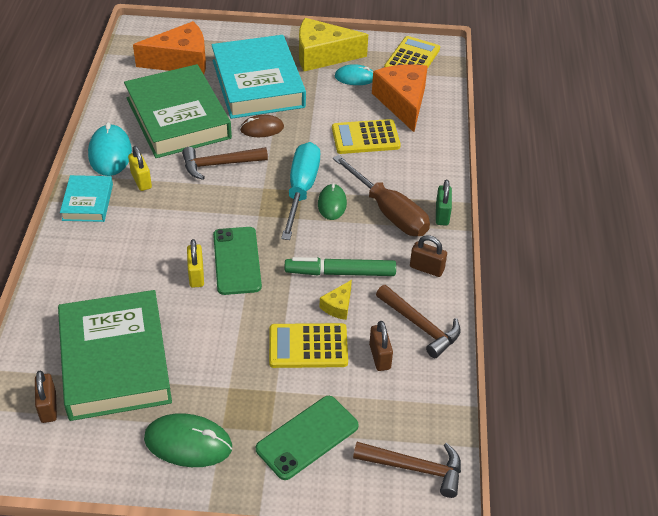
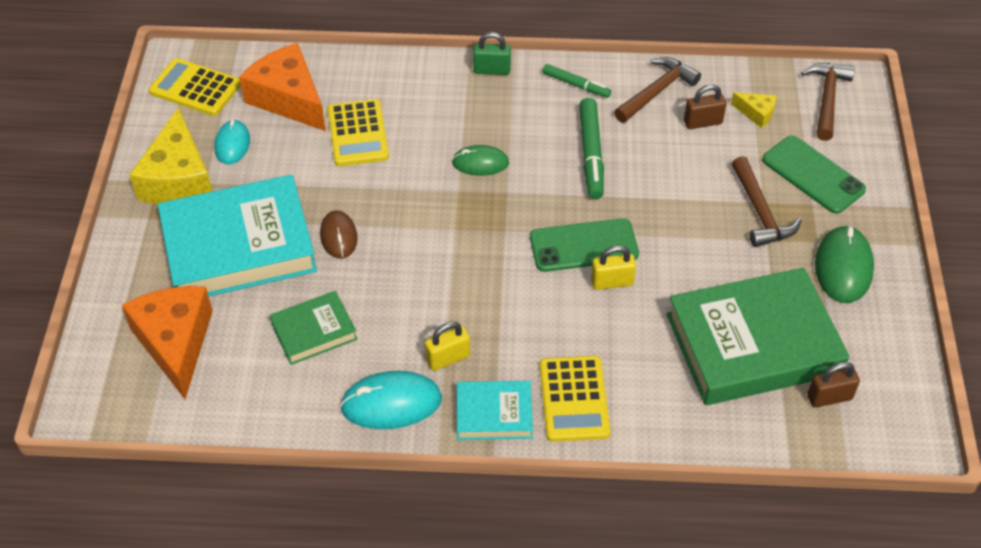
camera: 90 degrees left, 5 degrees up
green book [124,64,232,158] -> green book [270,291,357,365], size x0.49
brown hammer [182,147,268,180] -> brown hammer moved to [732,156,802,247]
yellow calculator [269,323,348,368] -> yellow calculator moved to [540,356,610,442]
turquoise screwdriver [281,142,320,240] -> none
yellow cheese [320,280,352,320] -> yellow cheese moved to [731,92,776,128]
brown screwdriver [333,155,430,236] -> none
orange cheese [372,64,428,132] -> orange cheese turned 60 degrees clockwise [239,43,326,131]
brown padlock [410,235,447,277] -> green marker [542,64,611,98]

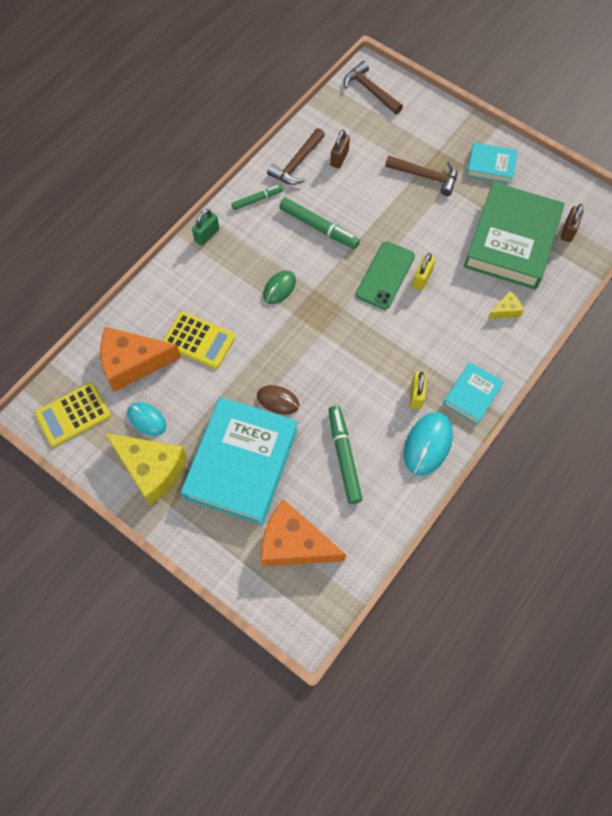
camera: 55 degrees left, 15 degrees up
green book [270,291,357,365] -> green marker [329,406,362,504]
yellow calculator [540,356,610,442] -> none
brown hammer [614,57,701,123] -> brown hammer turned 135 degrees counterclockwise [267,128,325,185]
yellow cheese [731,92,776,128] -> yellow cheese moved to [488,291,524,319]
green phone [762,136,866,214] -> none
green mouse [815,225,874,303] -> turquoise book [467,143,518,184]

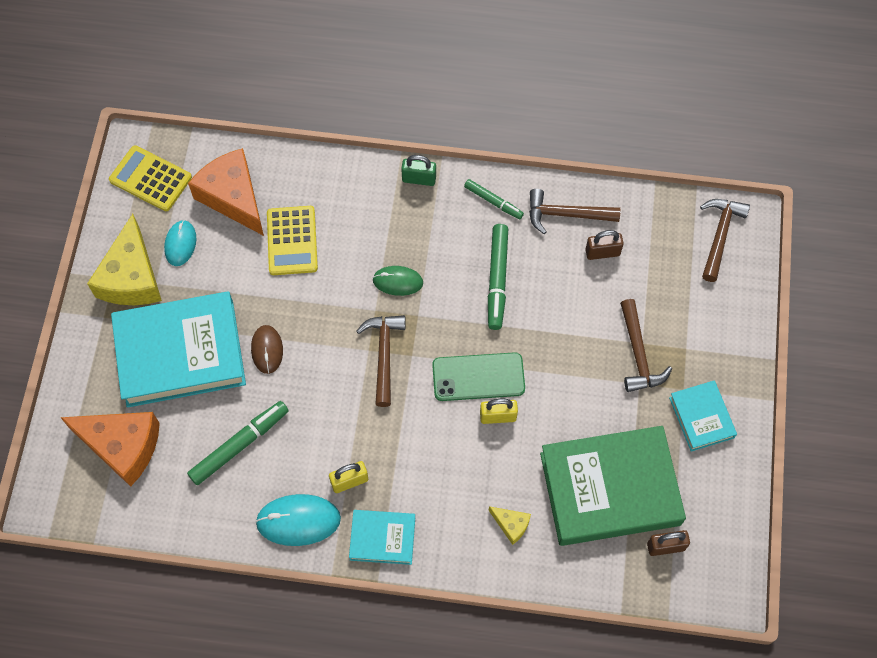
camera: 60 degrees right, 0 degrees up
orange cheese [261,499,346,566] -> orange cheese turned 120 degrees clockwise [60,412,160,487]
none -> brown hammer [356,315,405,407]

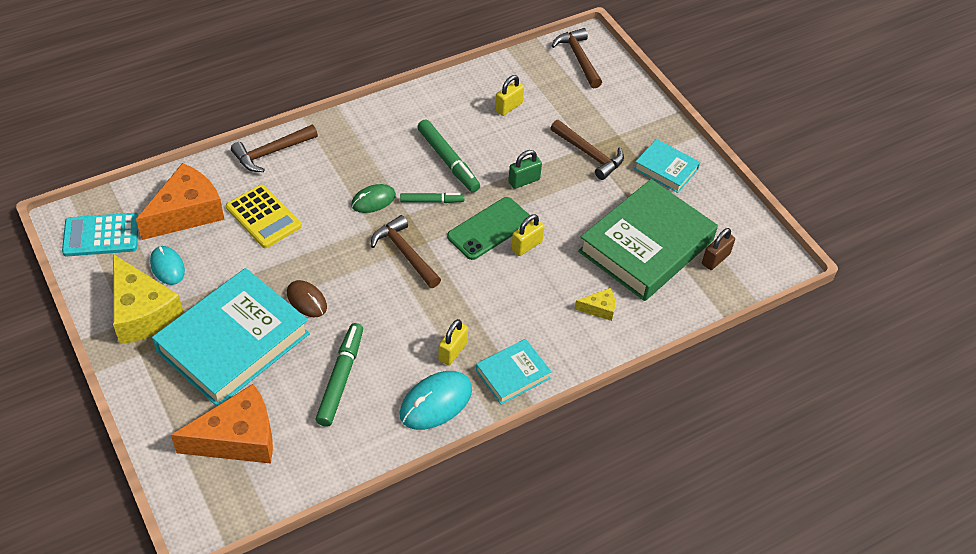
camera: 40 degrees left, 15 degrees down
yellow calculator [109,145,192,211] -> turquoise calculator [62,213,138,256]
orange cheese [188,148,264,236] -> orange cheese turned 120 degrees clockwise [136,163,225,240]
green padlock [401,155,436,186] -> green padlock moved to [508,150,542,189]
green marker [464,179,524,219] -> green marker moved to [400,193,464,203]
brown hammer [529,189,620,234] -> brown hammer moved to [231,125,318,172]
brown padlock [585,230,624,260] -> yellow padlock [495,75,524,116]

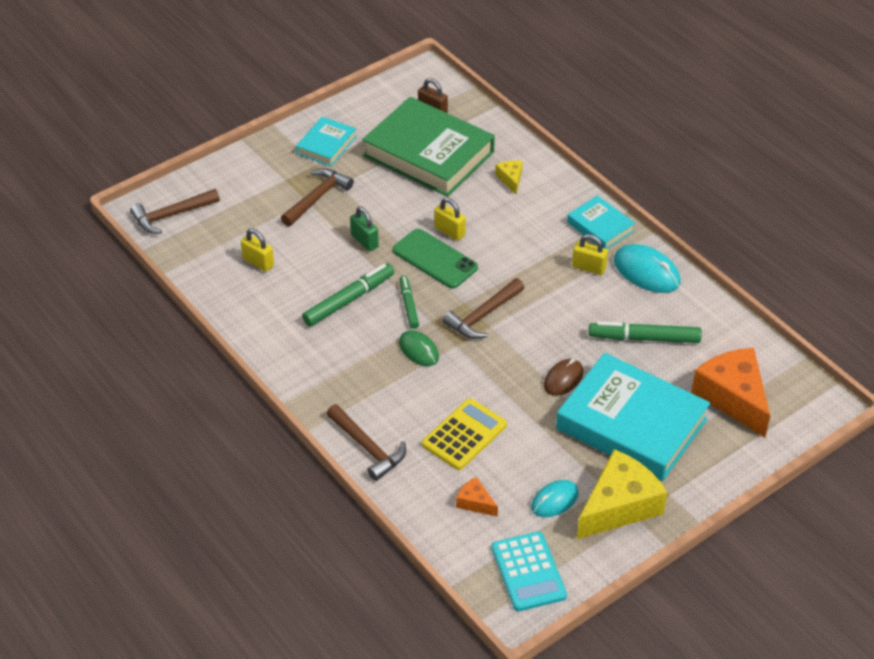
camera: 95 degrees left, 5 degrees down
orange cheese [136,163,225,240] -> orange cheese [456,477,498,517], size x0.46

